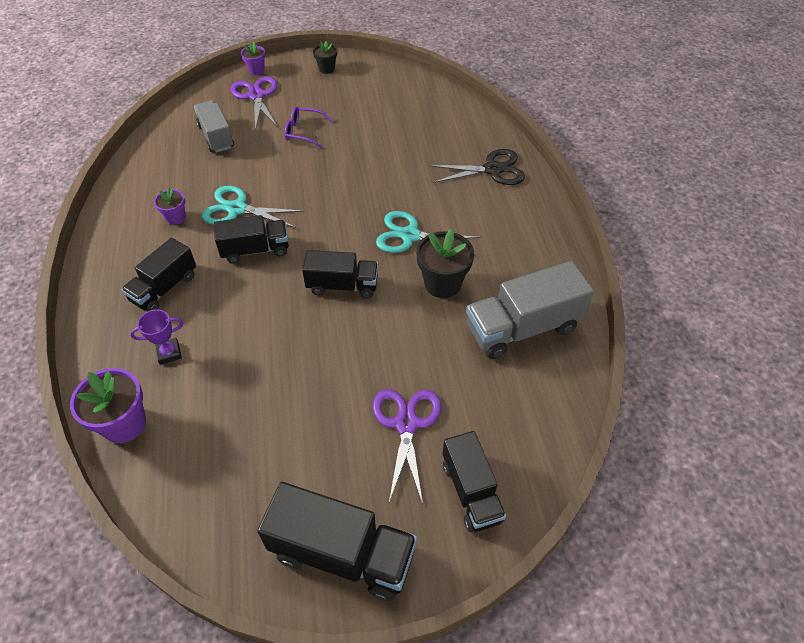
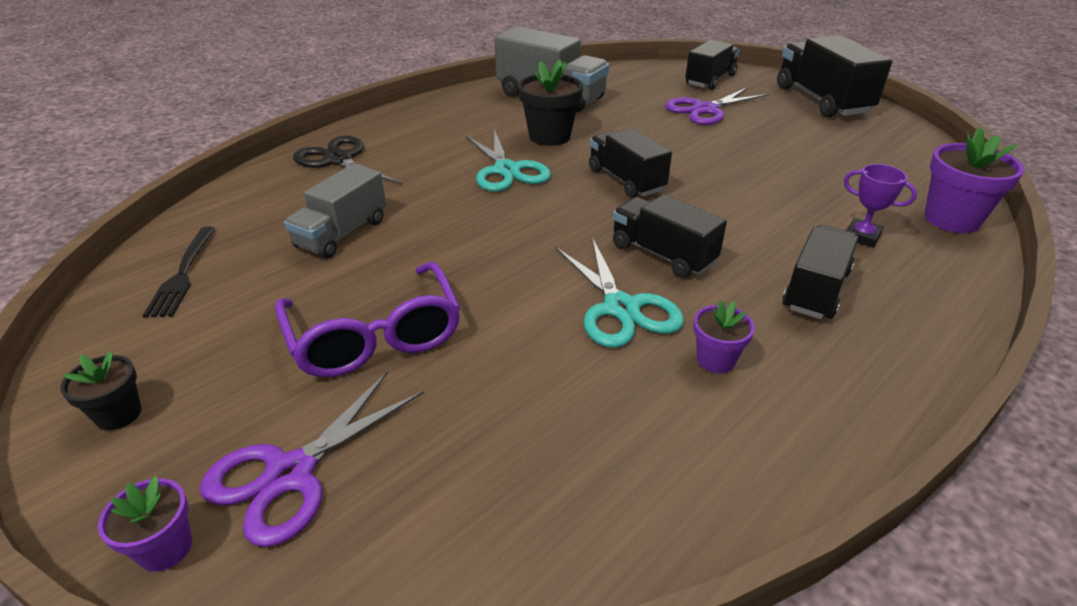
camera: 125 degrees left, 15 degrees down
black truck [121,238,196,312] -> black truck turned 60 degrees counterclockwise [782,225,858,319]
grey truck [194,100,234,153] -> grey truck moved to [284,164,386,258]
purple glasses [284,106,333,148] -> purple glasses [275,262,461,377], size x1.69
none -> black fork [142,226,216,318]

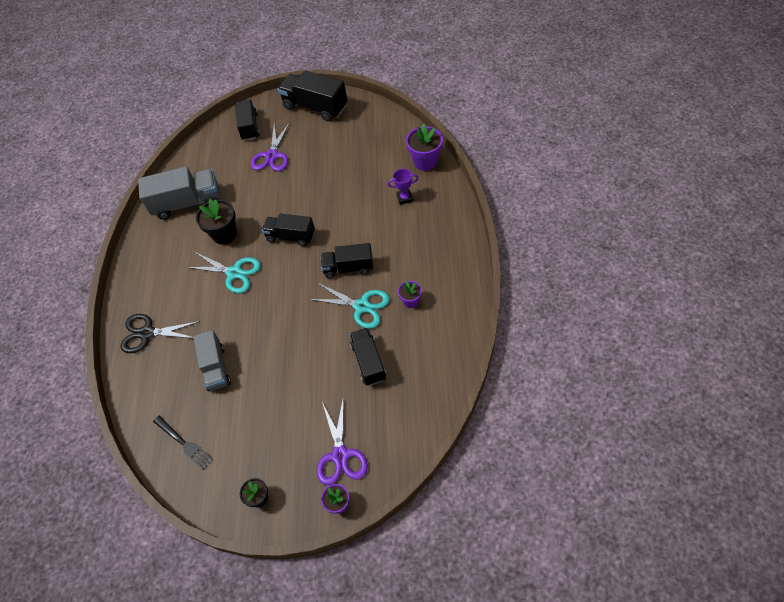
camera: 40 degrees left, 20 degrees up
purple glasses [275,262,461,377] -> none
black truck [782,225,858,319] -> black truck moved to [349,328,386,386]

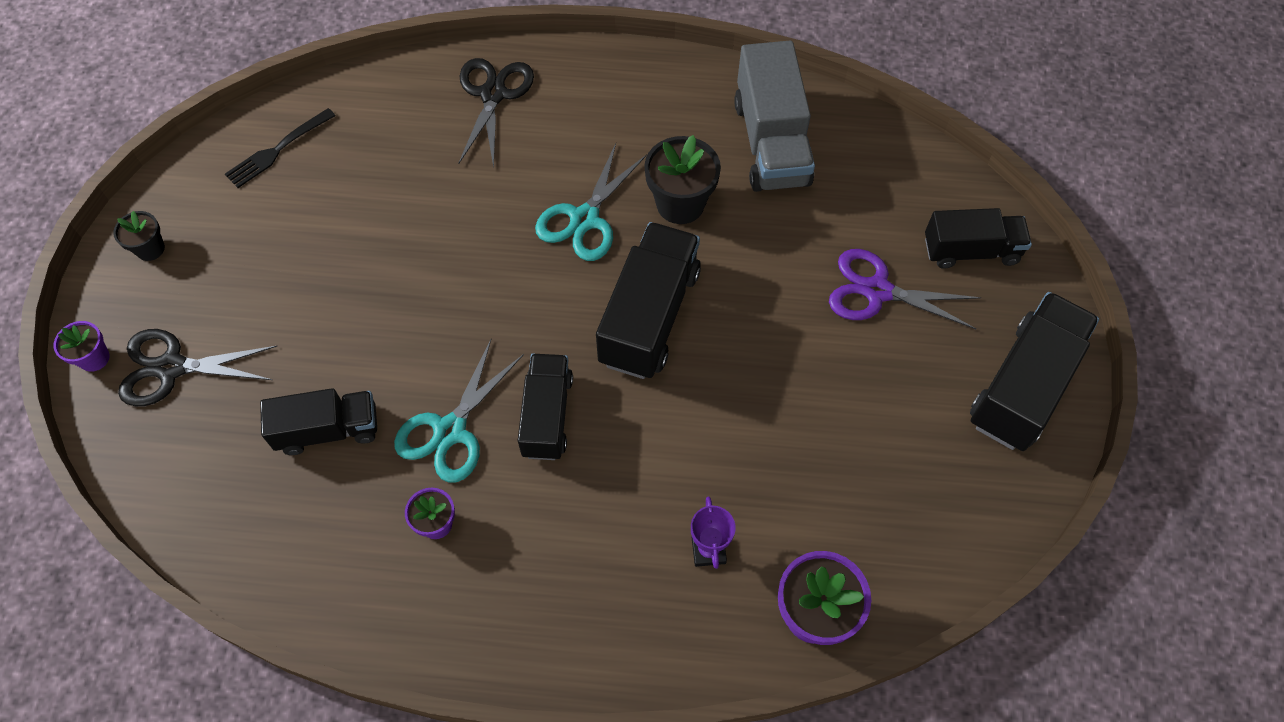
camera: 90 degrees right, 5 degrees up
grey truck [193,330,231,391] -> none
black truck [262,214,315,247] -> black truck [596,222,701,379], size x1.52
purple scissors [317,400,368,485] -> black scissors [118,329,277,406]

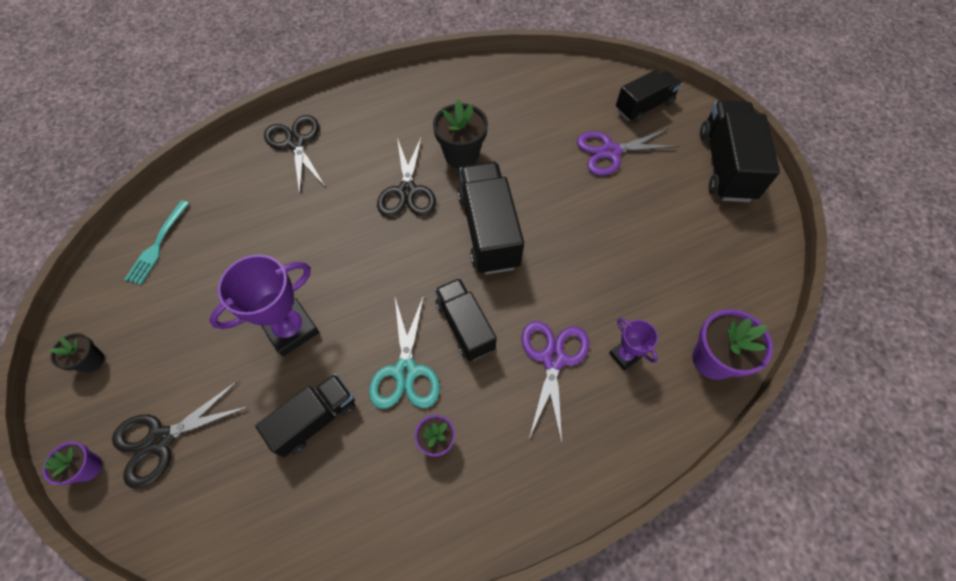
camera: 30 degrees left, 0 degrees up
black fork [225,108,336,188] -> turquoise fork [124,200,189,285]
turquoise scissors [535,143,647,261] -> black scissors [377,136,436,217]
grey truck [734,41,815,192] -> none
none -> purple trophy [209,255,319,356]
none -> purple scissors [522,321,589,444]

